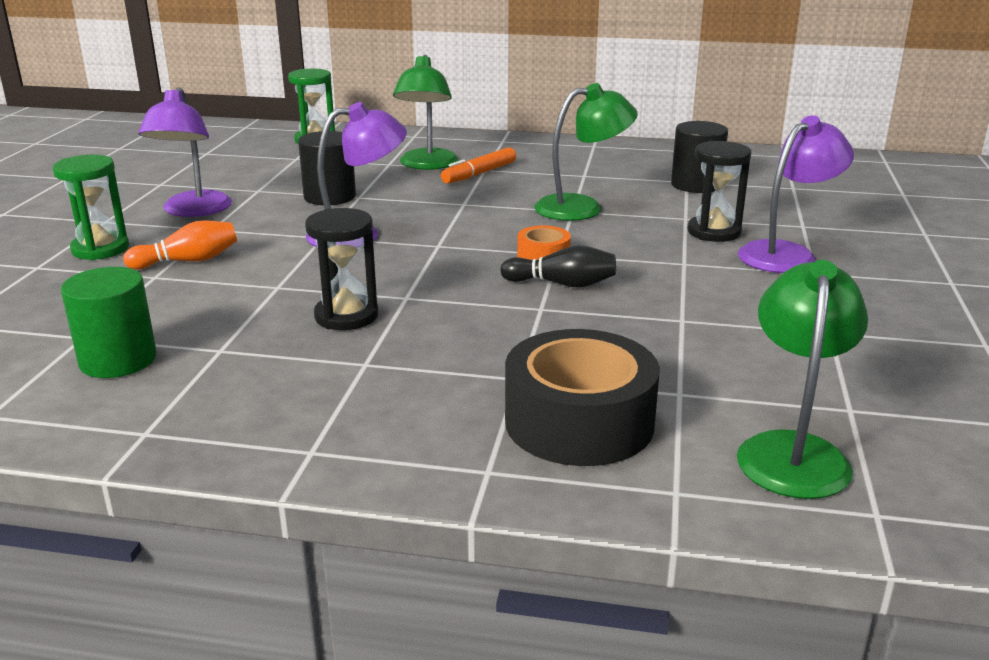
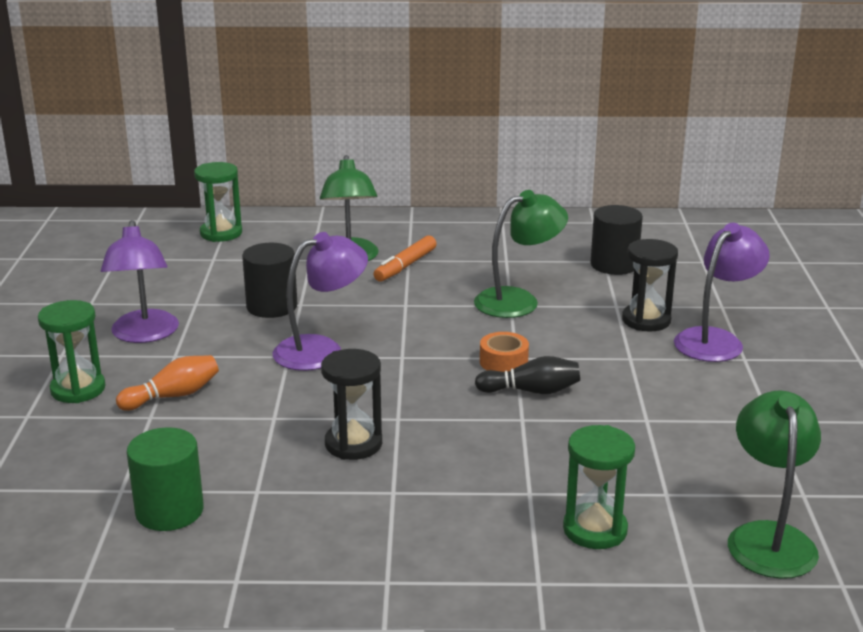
camera: 10 degrees left, 0 degrees up
black tape [505,329,660,466] -> green hourglass [563,425,635,549]

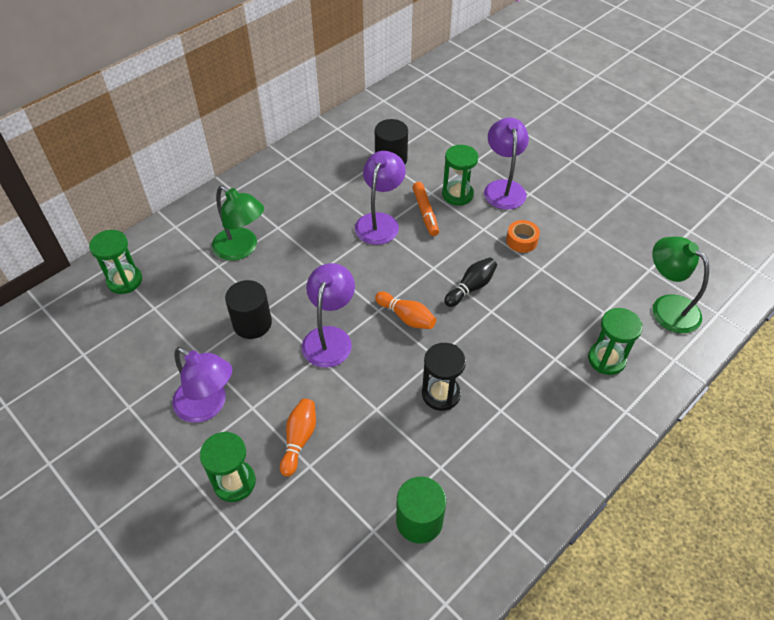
camera: 45 degrees left, 25 degrees up
orange marker [374,236,436,282] -> orange marker moved to [413,182,439,236]
green lamp [474,190,568,318] -> purple lamp [355,151,406,245]
orange tape [480,332,529,372] -> orange tape moved to [506,220,540,253]
black hourglass [622,239,678,332] -> green hourglass [442,145,478,206]
none -> orange bowling pin [375,291,436,329]

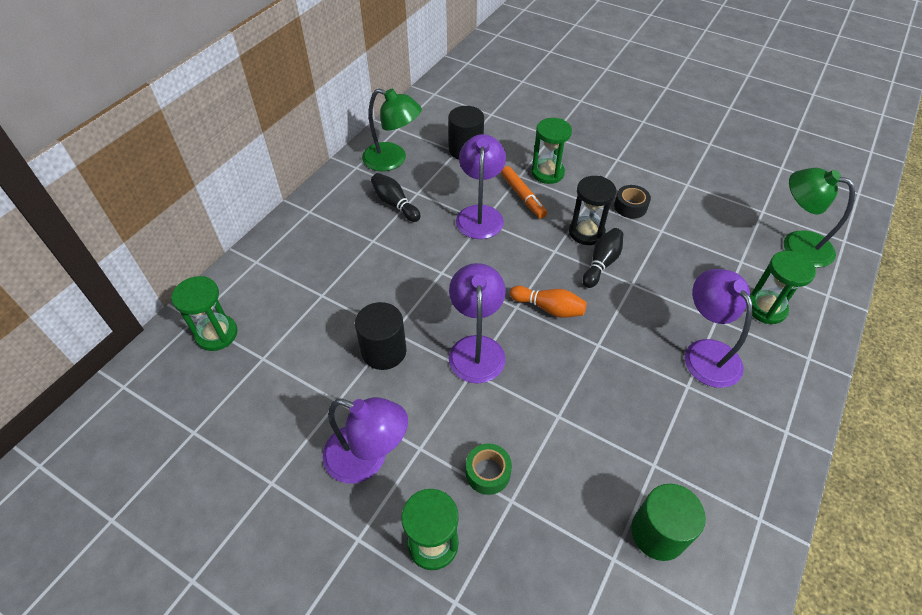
camera: 15 degrees left, 0 degrees up
green lamp [212,186,264,261] -> green lamp moved to [362,88,422,171]
orange bowling pin [280,399,316,477] -> green tape [466,443,512,495]
black hourglass [422,343,466,411] -> black hourglass moved to [569,176,616,245]
purple lamp [484,117,529,210] -> purple lamp moved to [685,269,753,388]
orange tape [506,220,540,253] -> black tape [614,185,651,219]
none -> black bowling pin [371,173,421,222]

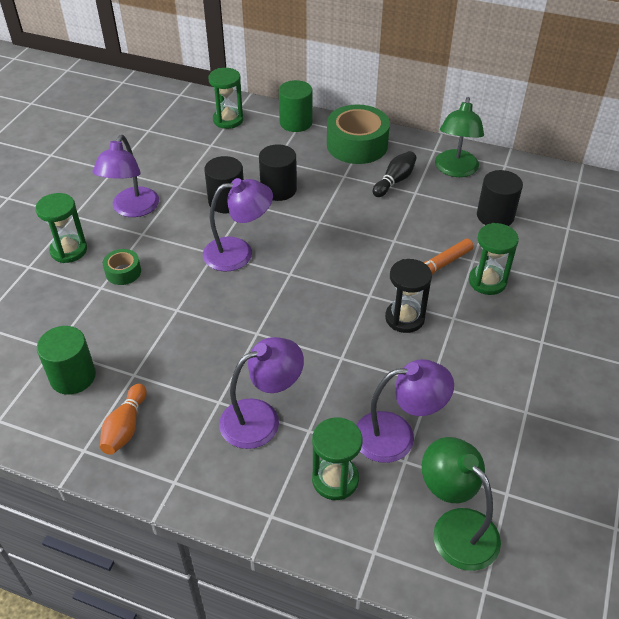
camera: 80 degrees right, 5 degrees down
purple lamp [456,134,506,239] -> purple lamp moved to [356,359,454,463]
orange bowling pin [510,286,587,318] -> orange bowling pin moved to [100,384,147,455]
black bowling pin [582,228,623,288] -> none
black tape [614,185,651,219] -> none
green lamp [784,168,855,268] -> green lamp turned 60 degrees counterclockwise [422,437,501,571]
none -> black cylinder [259,144,297,201]
none -> green cylinder [279,80,313,132]
none -> green tape [327,104,390,164]

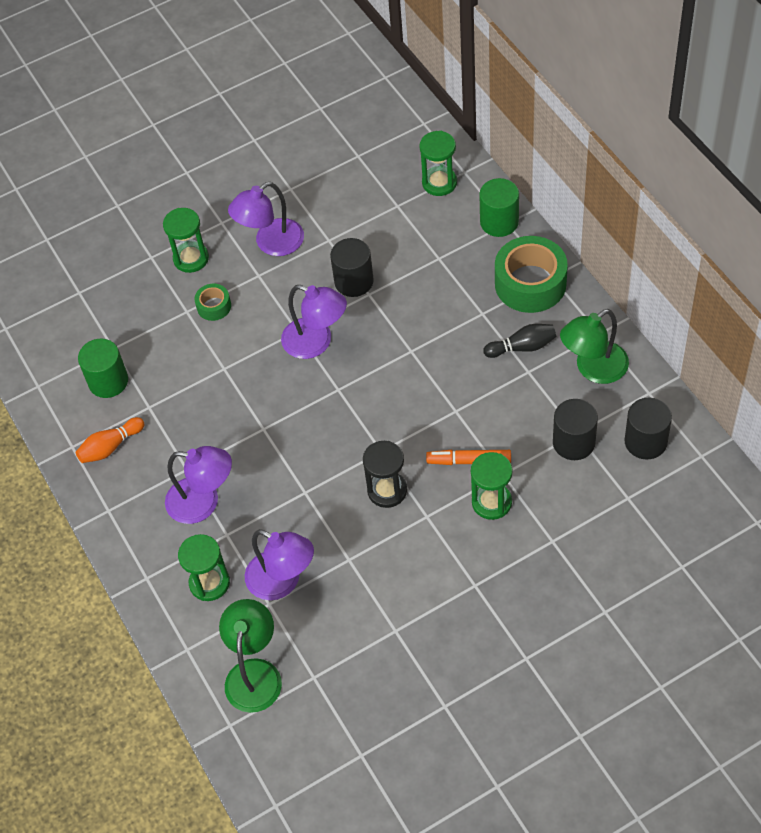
camera: 45 degrees right, 10 degrees up
black cylinder [259,144,297,201] -> black cylinder moved to [624,398,672,459]

